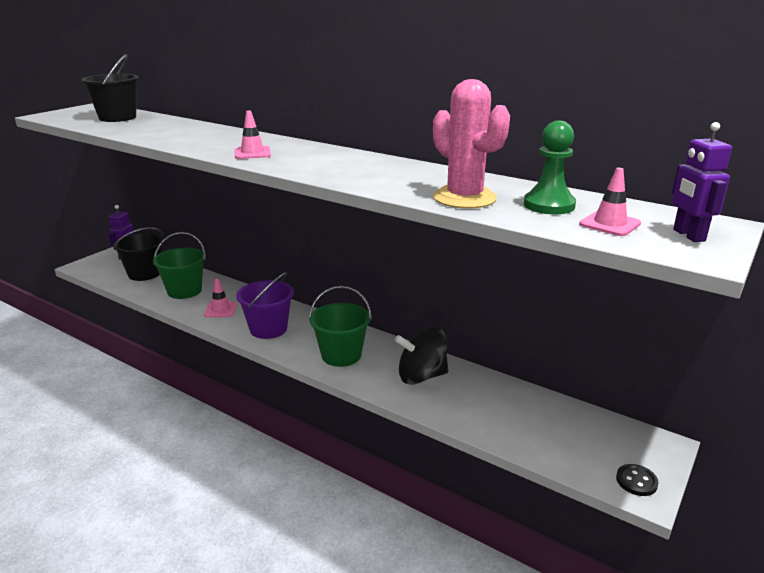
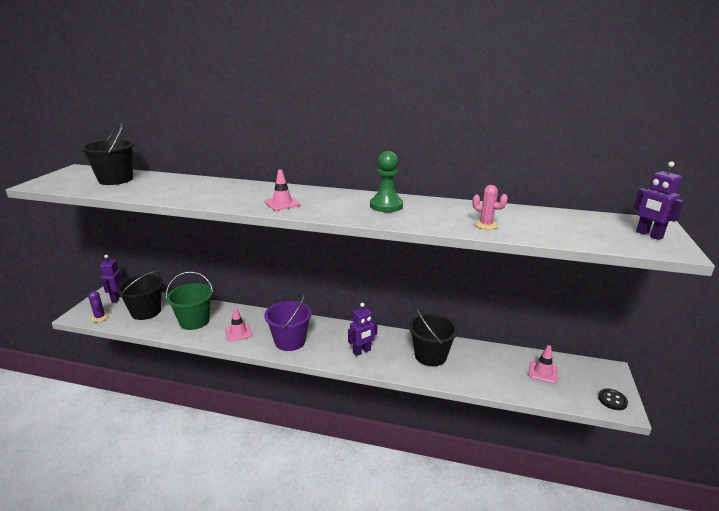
camera: 20 degrees left, 0 degrees up
green bucket [309,286,372,367] -> purple robot [348,303,378,356]
black spinning top [395,327,448,385] -> black bucket [409,307,458,366]
pink cactus [433,79,510,208] -> pink cactus [472,185,508,230], size x0.49
green pawn [524,121,576,214] -> green pawn moved to [370,151,403,212]
pink traffic cone [579,168,641,236] -> pink traffic cone moved to [528,345,558,384]
none -> purple cactus [88,291,109,322]

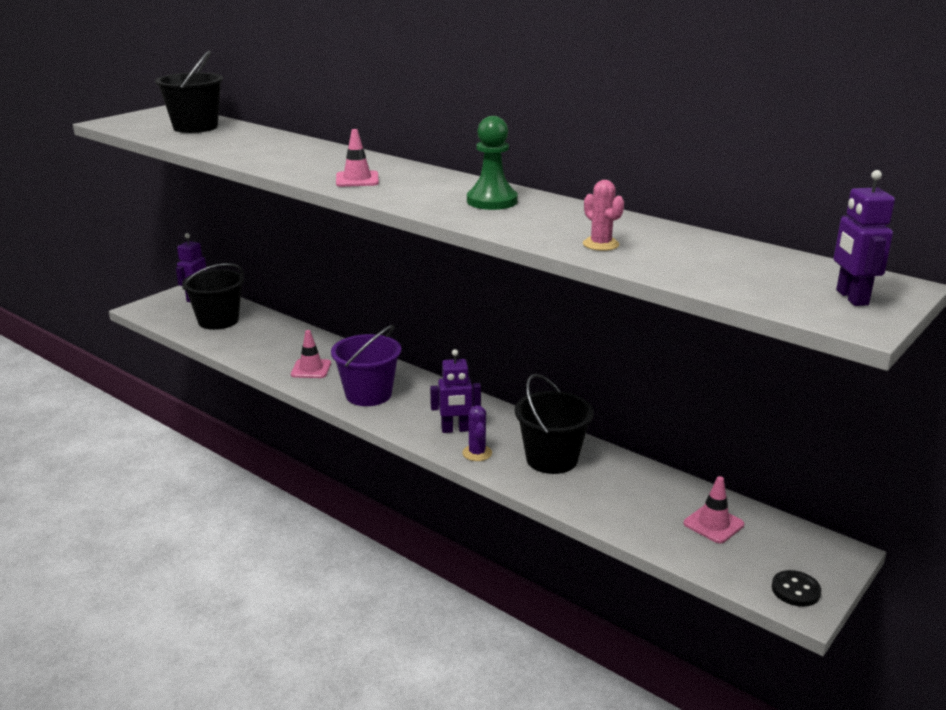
camera: 25 degrees right, 0 degrees up
purple cactus [88,291,109,322] -> purple cactus moved to [462,405,492,461]
green bucket [166,271,213,330] -> none

